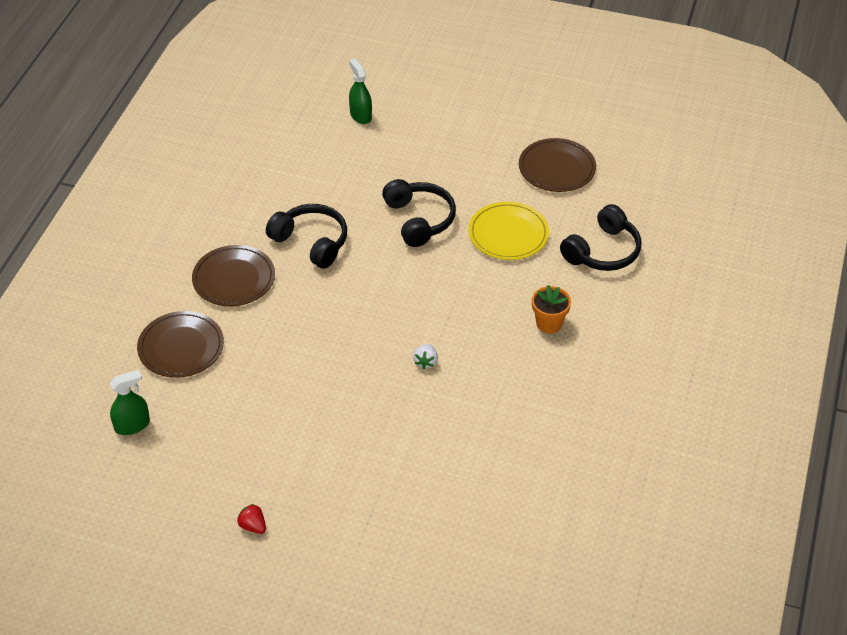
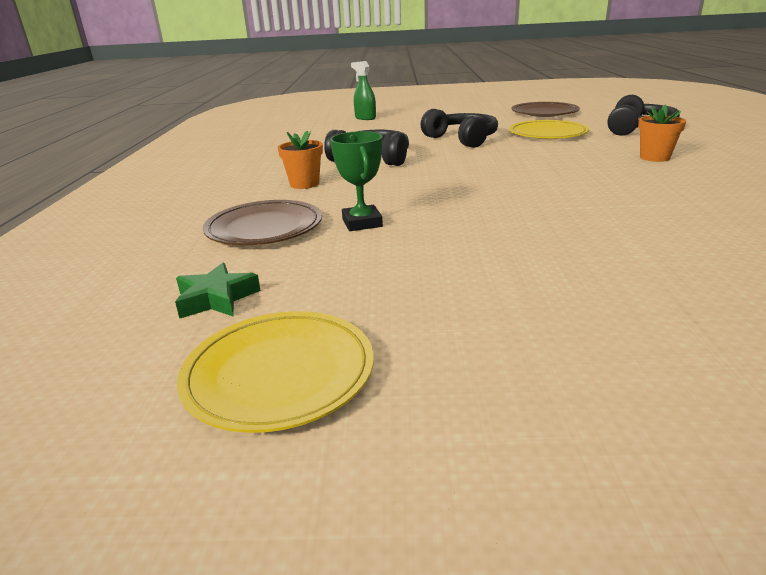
camera: 15 degrees left, 20 degrees down
green spray bottle [110,370,150,435] -> green star [175,263,261,318]
brown plate [192,245,275,306] -> orange flower pot [278,131,323,189]
red strawberry [237,504,266,534] -> none
white strawberry [413,344,438,369] -> none
none -> yellow plate [177,311,374,433]
none -> green trophy [330,131,383,231]

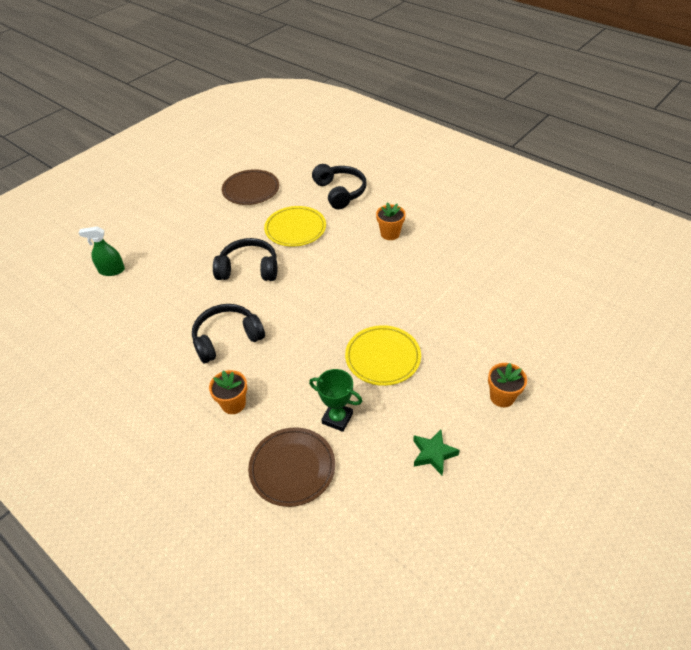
camera: 50 degrees left, 20 degrees up
green star [175,263,261,318] -> green star moved to [413,429,460,475]
yellow plate [177,311,374,433] -> yellow plate moved to [345,325,421,386]
none -> orange flower pot [488,363,527,407]

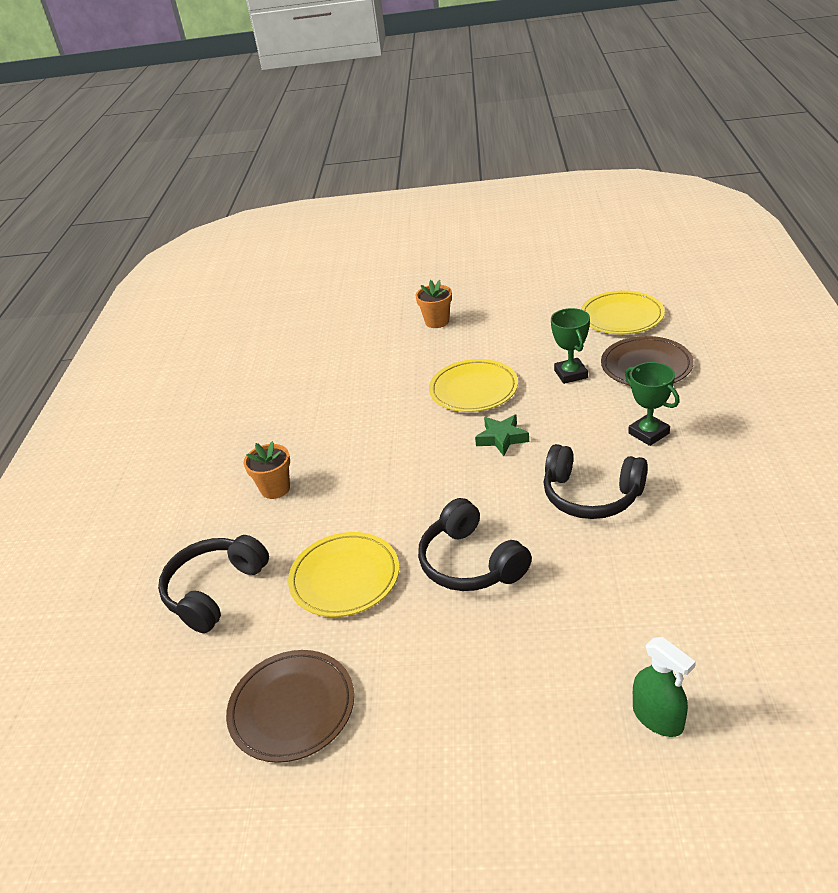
camera: 125 degrees left, 10 degrees down
orange flower pot [209,370,247,414] -> green trophy [625,362,680,446]
green star [413,429,460,475] -> green star moved to [475,414,529,456]
none -> yellow plate [581,291,665,334]

